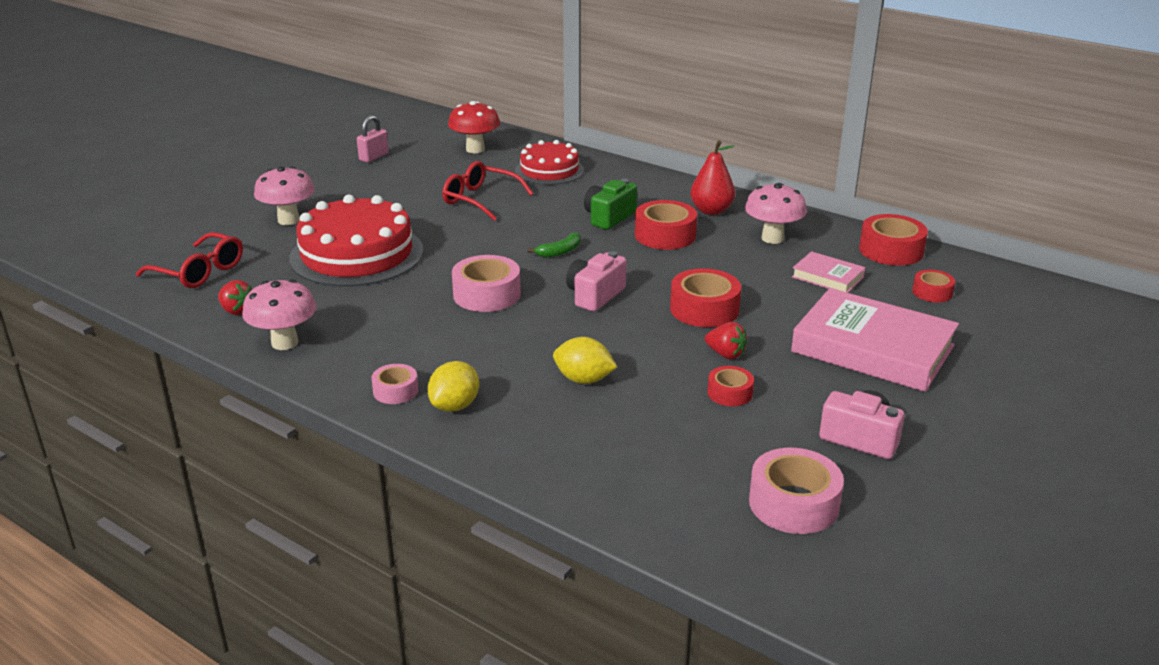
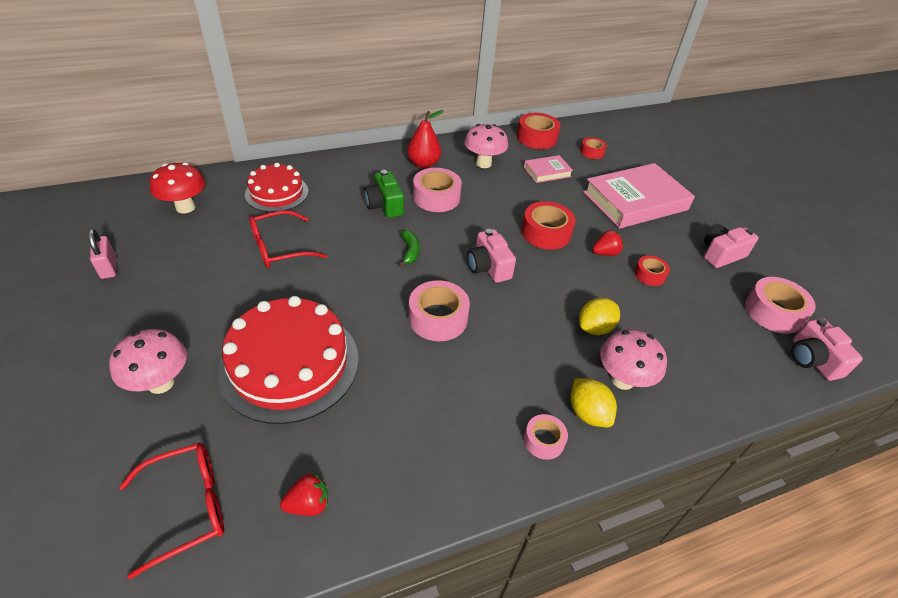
camera: 60 degrees left, 15 degrees up
pink mushroom [242,279,317,350] -> pink mushroom moved to [600,329,667,390]
red tape [635,200,697,250] -> pink tape [413,168,462,212]
none -> pink camera [791,318,863,381]

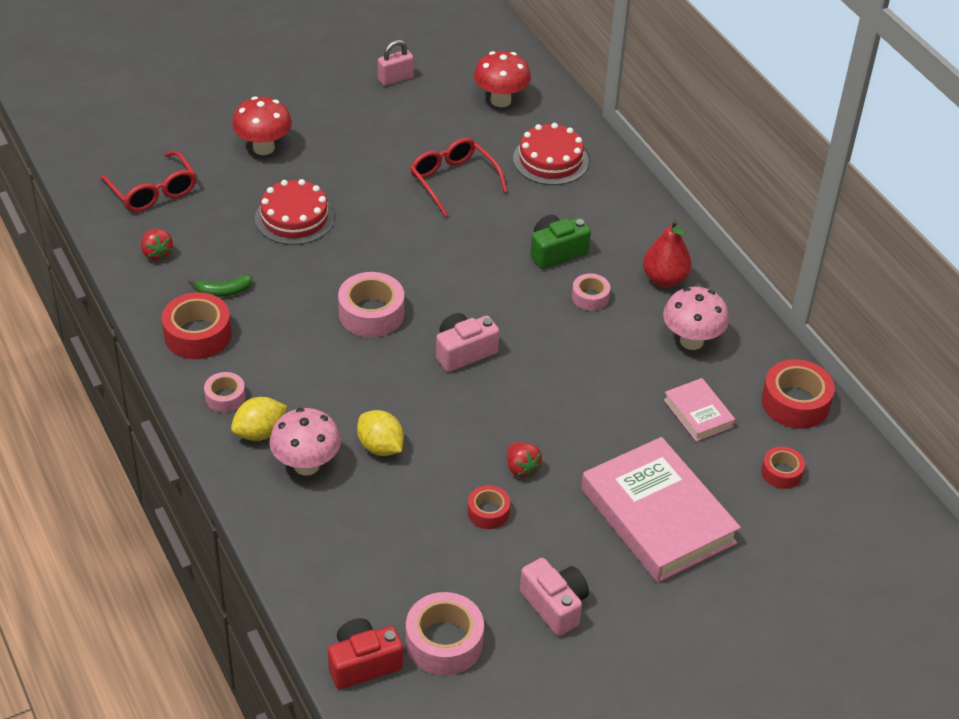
camera: 85 degrees right, 0 degrees up
pink mushroom [109,329,187,394] -> red mushroom [232,96,292,155]
red cake [217,296,359,424] -> red cake [255,179,334,245], size x0.61
green banana [399,230,420,267] -> green banana moved to [188,275,252,297]
pink tape [413,168,462,212] -> pink tape [572,273,610,311], size x0.58
red tape [521,201,576,250] -> red tape moved to [162,292,231,359]
pink camera [791,318,863,381] -> red camera [328,618,403,689]

